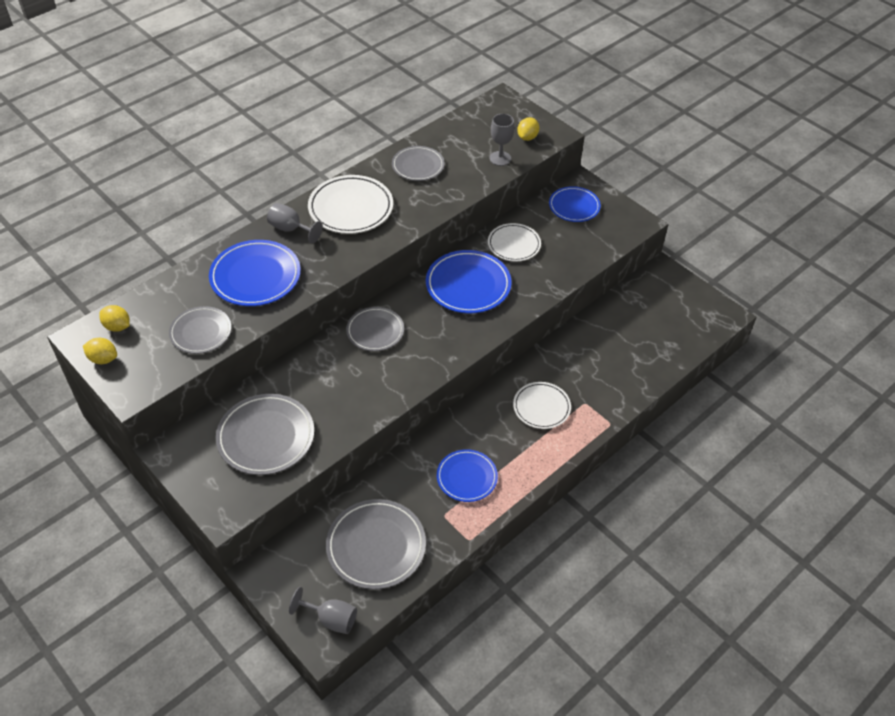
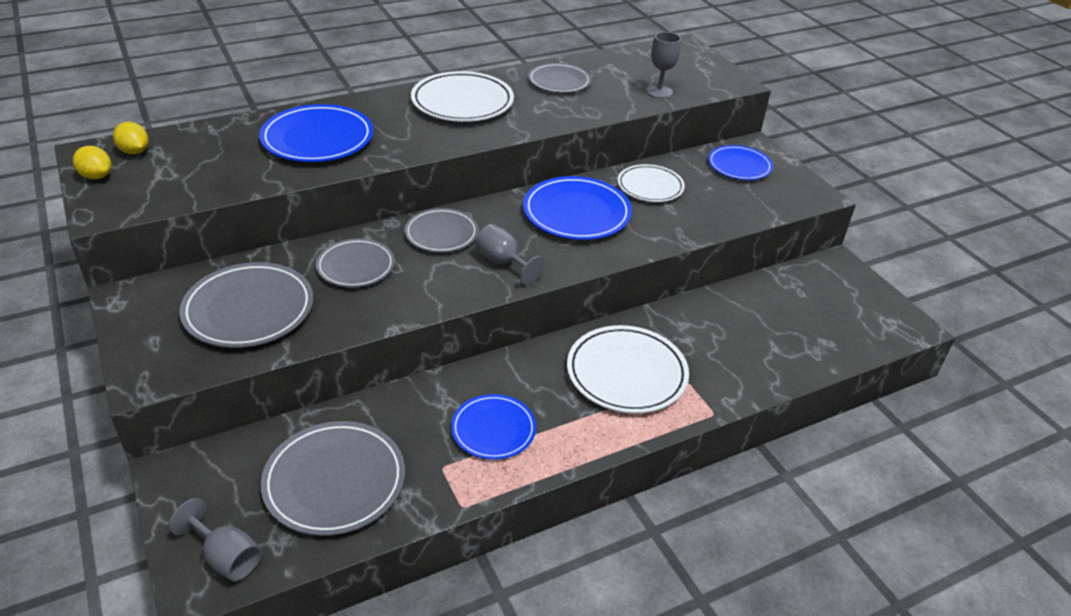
camera: 15 degrees right, 10 degrees down
grey plate [169,306,231,354] -> grey plate moved to [316,238,395,287]
grey goblet [267,203,323,244] -> grey goblet moved to [475,224,545,285]
white plate [513,382,571,429] -> white plate [567,325,689,413], size x1.55
yellow lemon [517,117,539,141] -> none

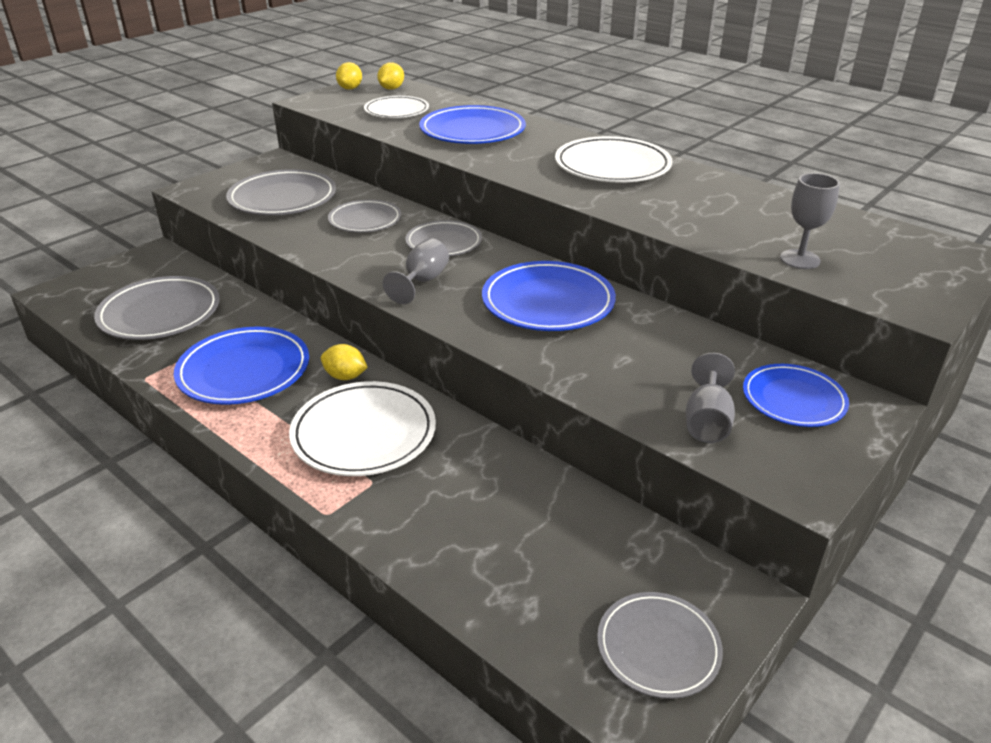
camera: 70 degrees right, 5 degrees down
grey goblet [169,498,262,581] -> grey goblet moved to [686,353,735,443]
blue plate [451,394,536,460] -> blue plate [174,326,309,405], size x1.55
grey plate [528,63,591,93] -> grey plate moved to [597,592,723,699]
white plate [618,164,685,202] -> white plate moved to [364,96,429,118]
none -> yellow lemon [321,344,368,380]

